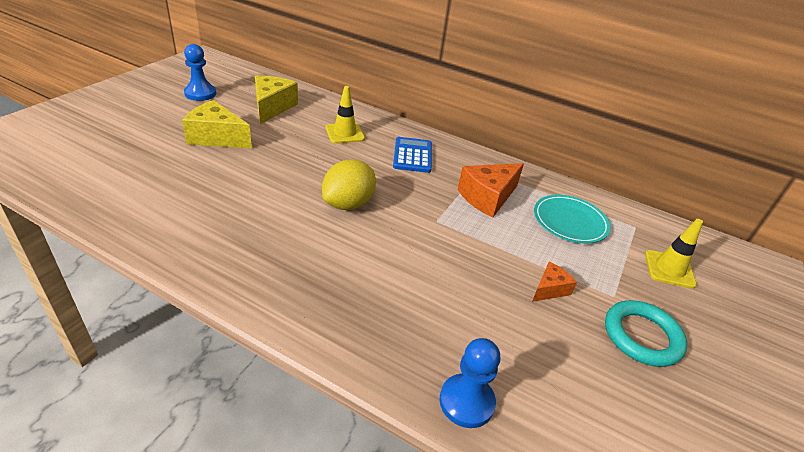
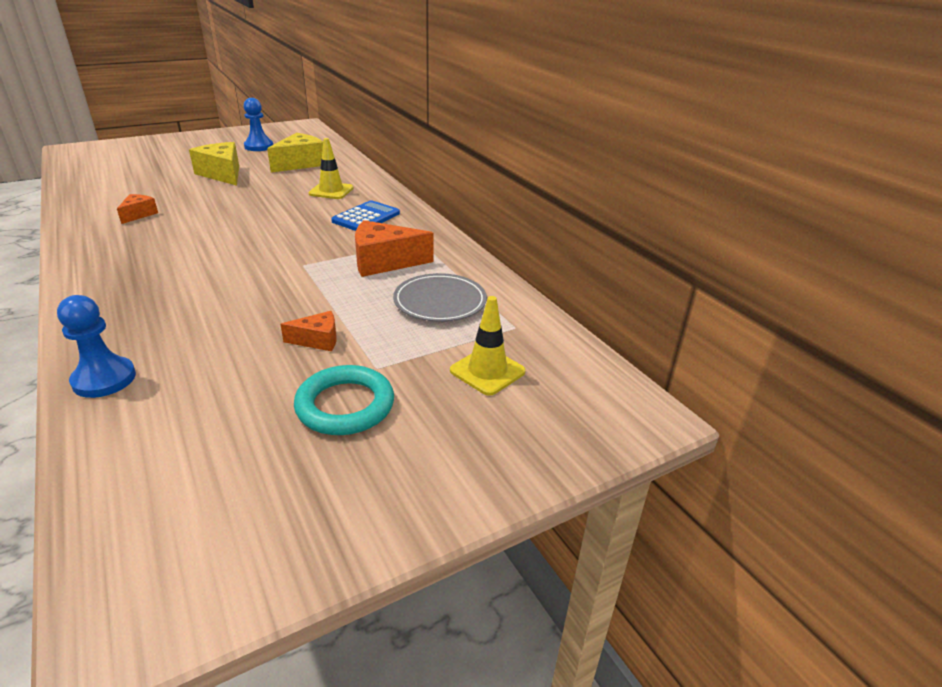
camera: 35 degrees right, 5 degrees down
yellow lemon [322,160,376,210] -> none
turquoise plate [534,195,611,243] -> grey plate [393,273,487,322]
none -> orange cheese [117,194,158,224]

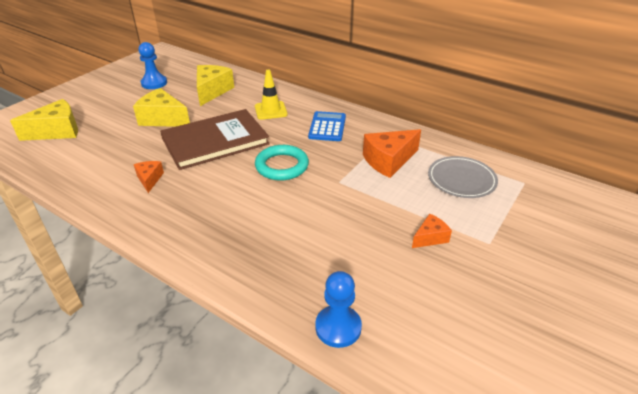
camera: 25 degrees left, 5 degrees up
turquoise ring [294,365,394,435] -> turquoise ring moved to [255,145,309,181]
yellow traffic cone [450,296,526,396] -> none
none -> yellow cheese [10,99,78,141]
none -> brown book [160,109,270,170]

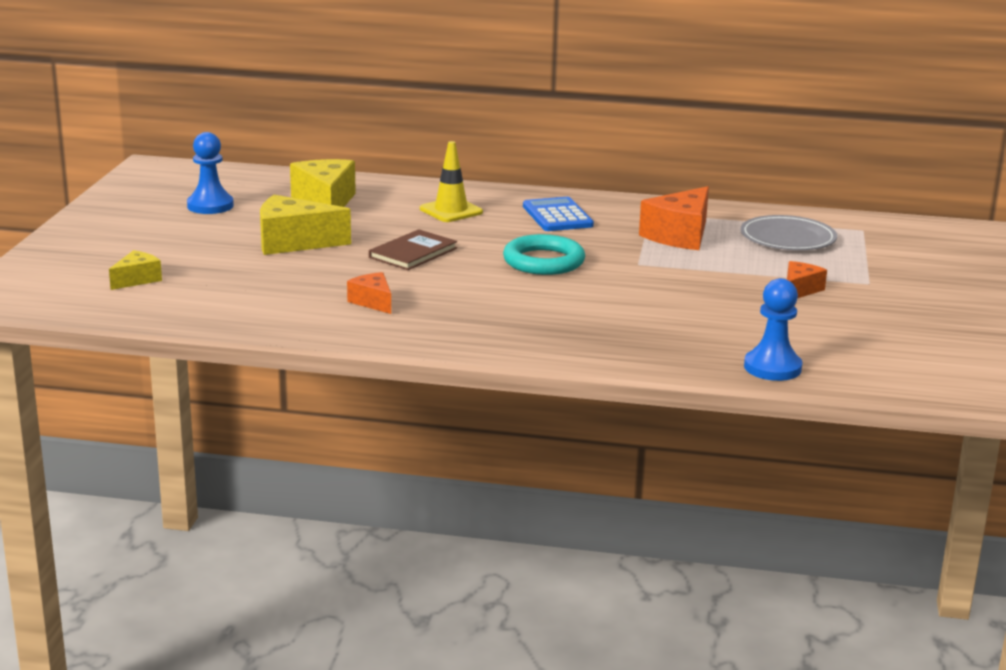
camera: 25 degrees left, 15 degrees down
yellow cheese [10,99,78,141] -> yellow cheese [109,250,162,290], size x0.55
brown book [160,109,270,170] -> brown book [369,229,457,270], size x0.52

